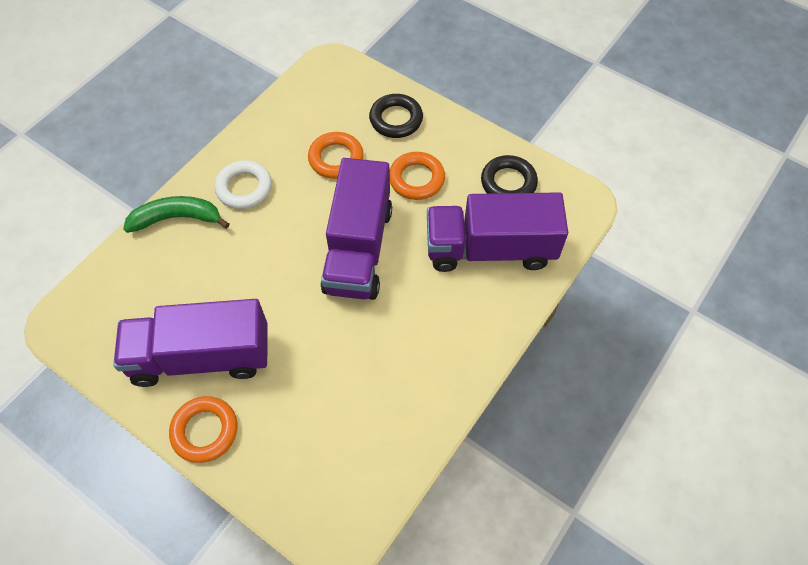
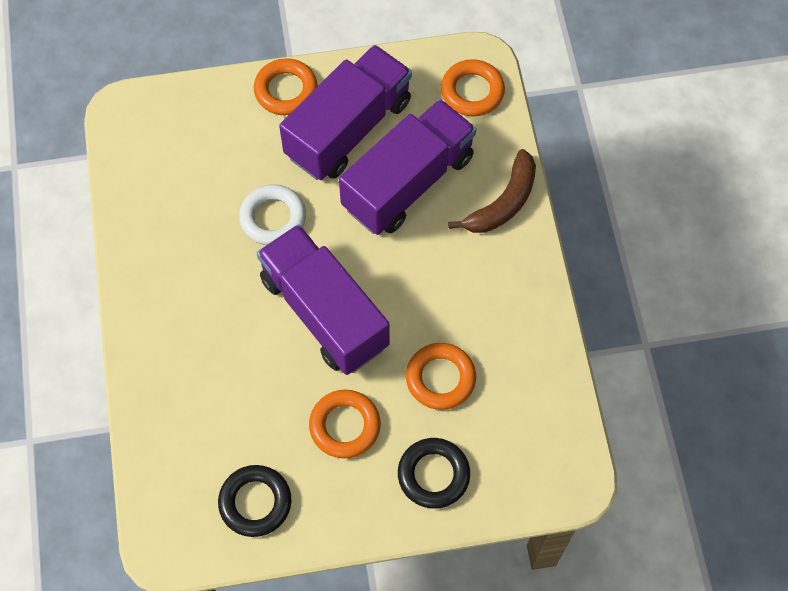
camera: 135 degrees right, 5 degrees up
green banana [123,196,230,233] -> brown banana [448,149,536,233]
white ring [215,160,272,209] -> white ring moved to [239,184,306,245]
purple truck [427,192,568,272] -> purple truck moved to [339,99,476,235]
none -> orange ring [441,59,505,117]

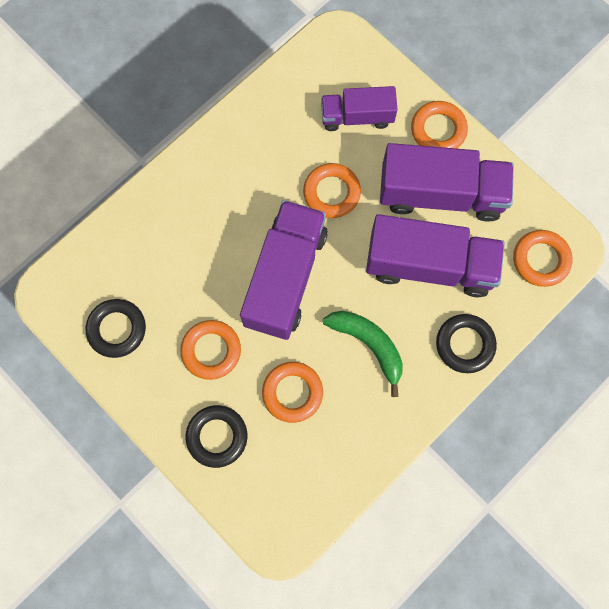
camera: 55 degrees right, 10 degrees up
white ring [239,184,306,245] -> orange ring [303,163,361,218]
brown banana [448,149,536,233] -> black ring [436,314,497,373]
none -> purple truck [321,86,398,131]
none -> green banana [323,311,403,397]

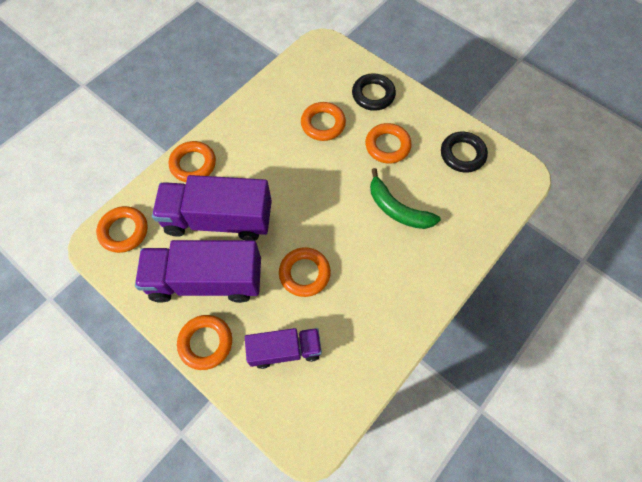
camera: 175 degrees right, 10 degrees down
purple truck [240,200,328,340] -> none
green banana [323,311,403,397] -> green banana moved to [370,168,441,229]
black ring [436,314,497,373] -> orange ring [169,141,216,182]

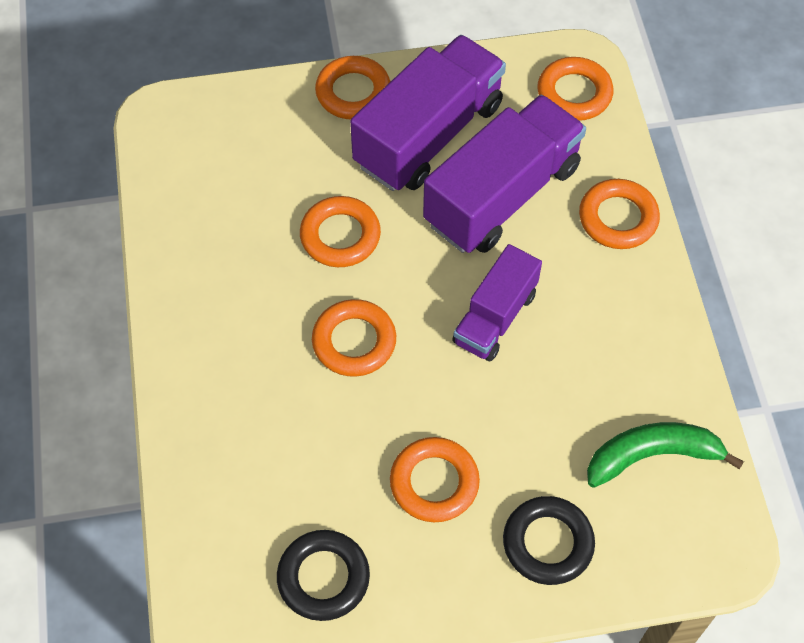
camera: 130 degrees right, 5 degrees down
purple truck [245,328,322,369] -> purple truck moved to [452,244,542,361]
orange ring [301,102,346,141] -> orange ring moved to [312,299,396,377]
green banana [370,168,441,229] -> green banana moved to [587,422,744,488]

